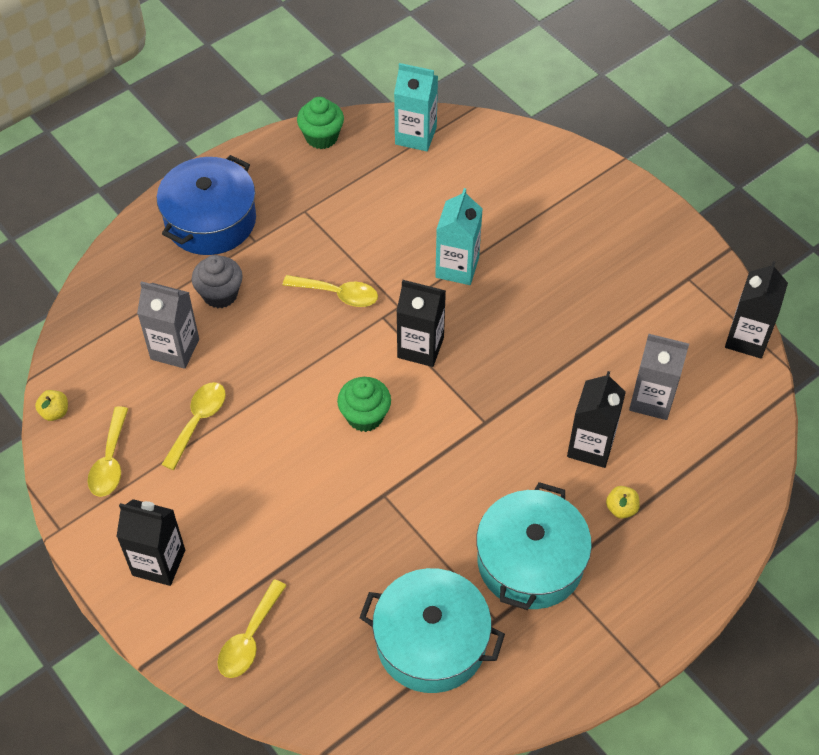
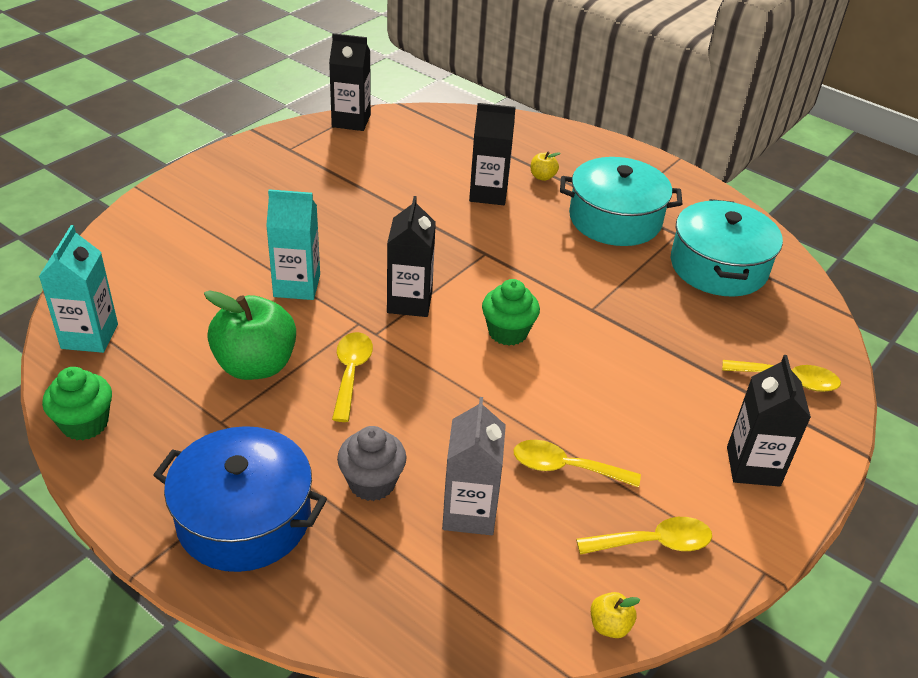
camera: 105 degrees left, 15 degrees down
grey carton [629,334,689,420] -> none
none -> green apple [204,290,296,380]

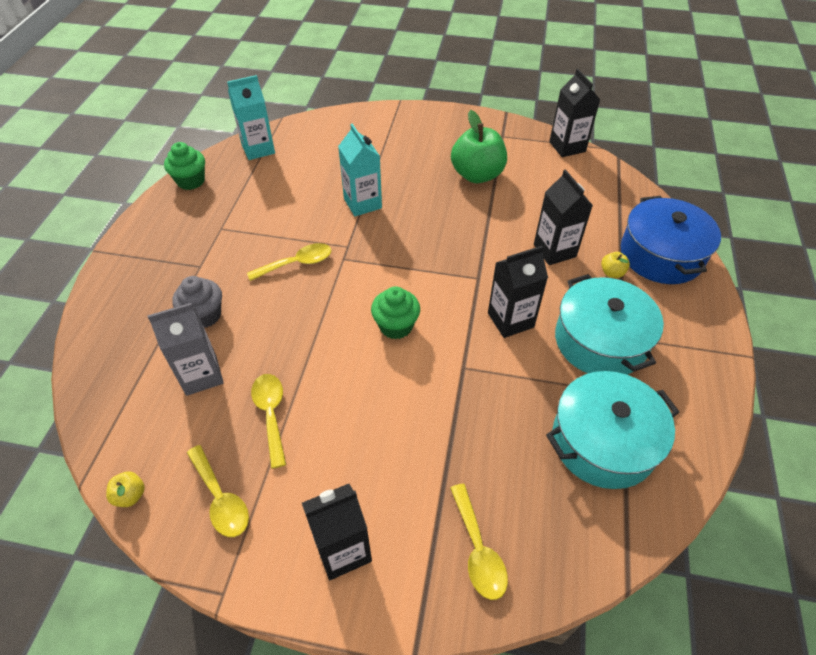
camera: 65 degrees right, 10 degrees up
blue pot [153,426,327,572] -> blue pot moved to [621,196,721,284]
green apple [204,290,296,380] -> green apple moved to [451,110,507,183]
black carton [387,196,436,317] -> black carton moved to [488,246,548,338]

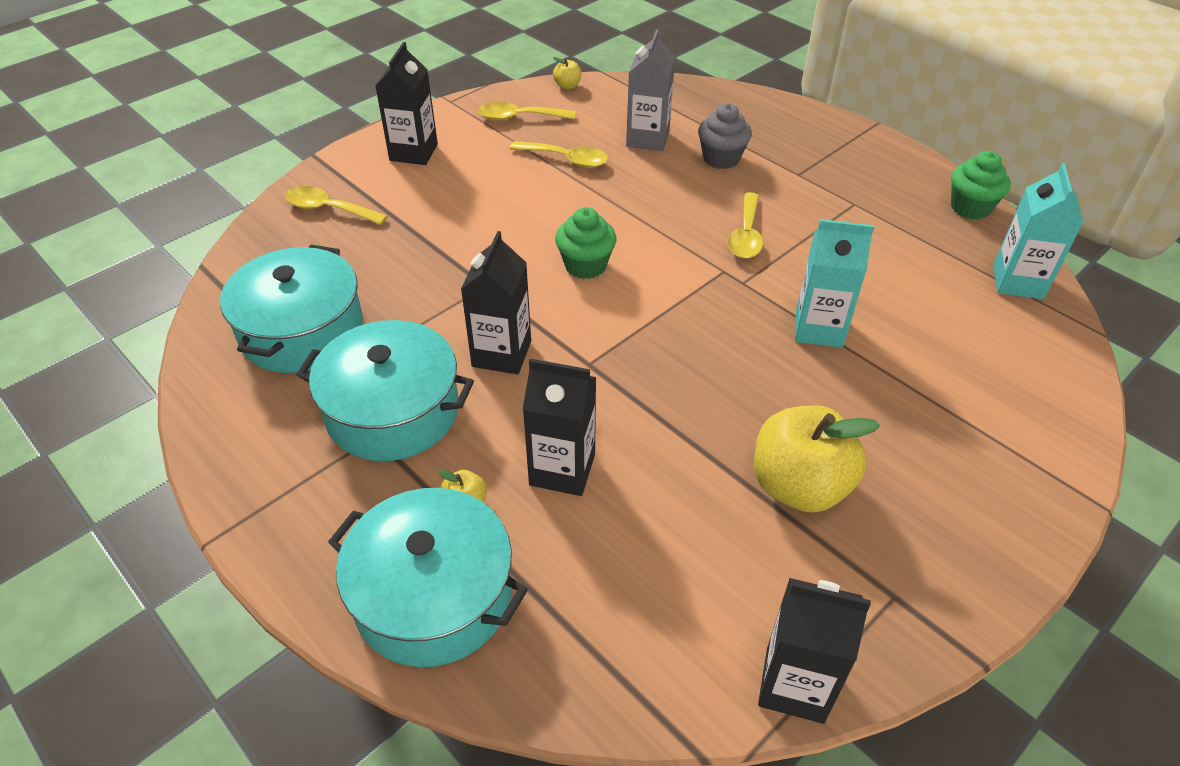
camera: 125 degrees right, 5 degrees down
green apple [451,110,507,183] -> yellow apple [754,405,880,513]
blue pot [621,196,721,284] -> turquoise pot [328,488,528,667]

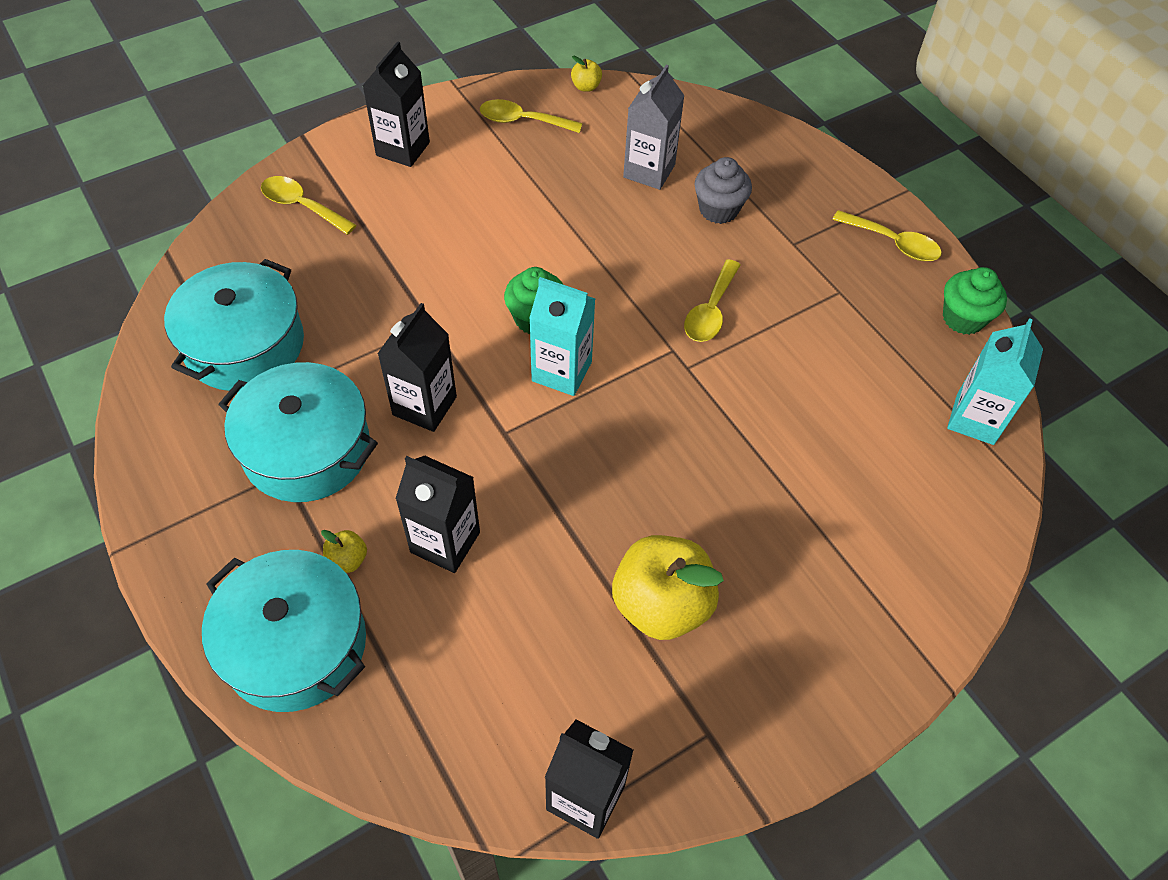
camera: 10 degrees right, 10 degrees up
yellow spoon [510,141,608,168] -> yellow spoon moved to [832,210,942,261]
turquoise carton [795,219,874,348] -> turquoise carton moved to [529,277,595,396]

